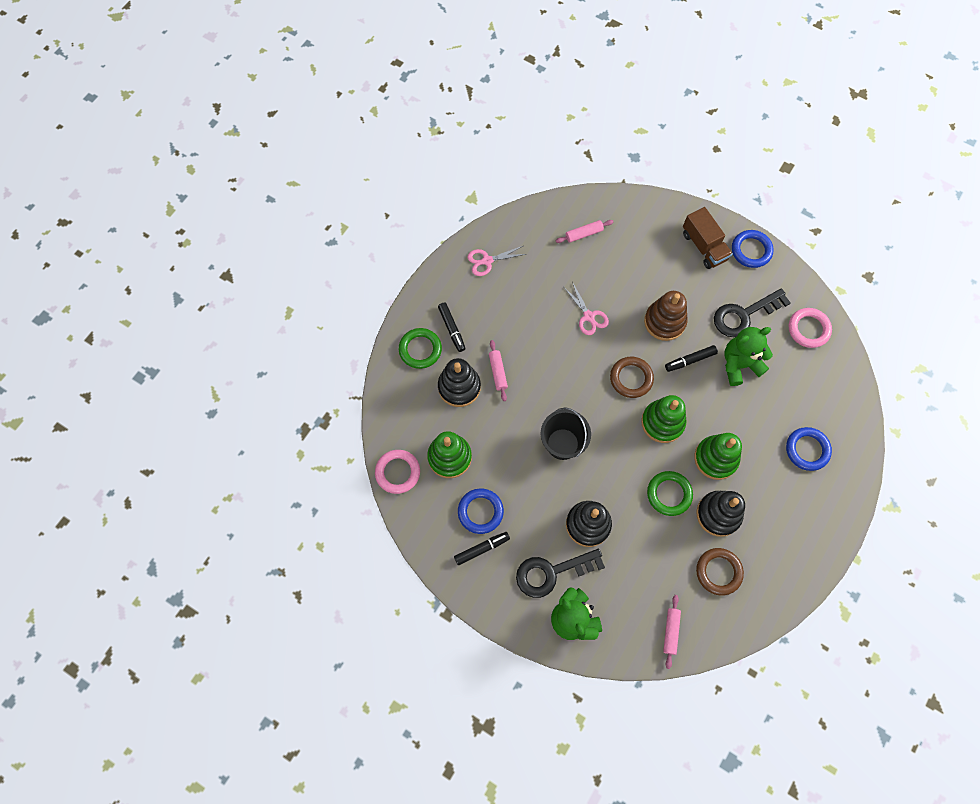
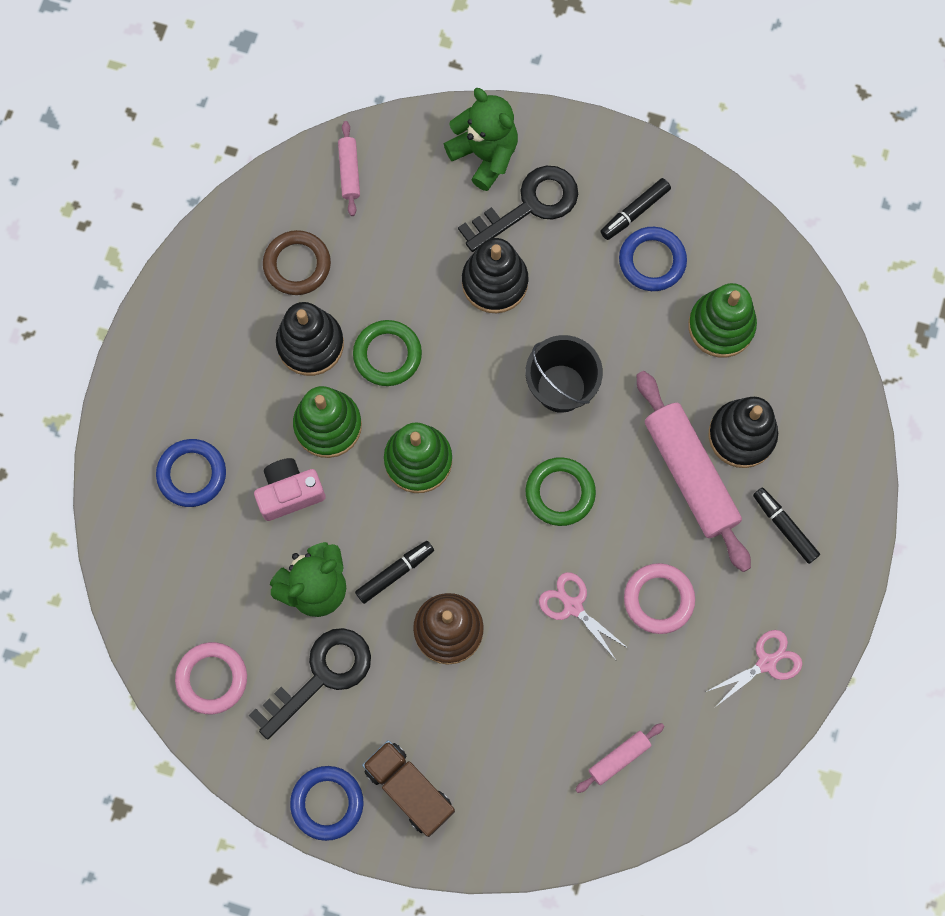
camera: 165 degrees right, 5 degrees up
pink ring [375,450,420,494] -> pink ring moved to [624,563,695,634]
green ring [399,328,442,369] -> green ring moved to [526,457,596,526]
pink rolling pin [489,340,508,401] -> pink rolling pin [637,371,751,572], size x2.13
brown ring [610,357,654,398] -> none
none -> pink camera [254,458,326,521]

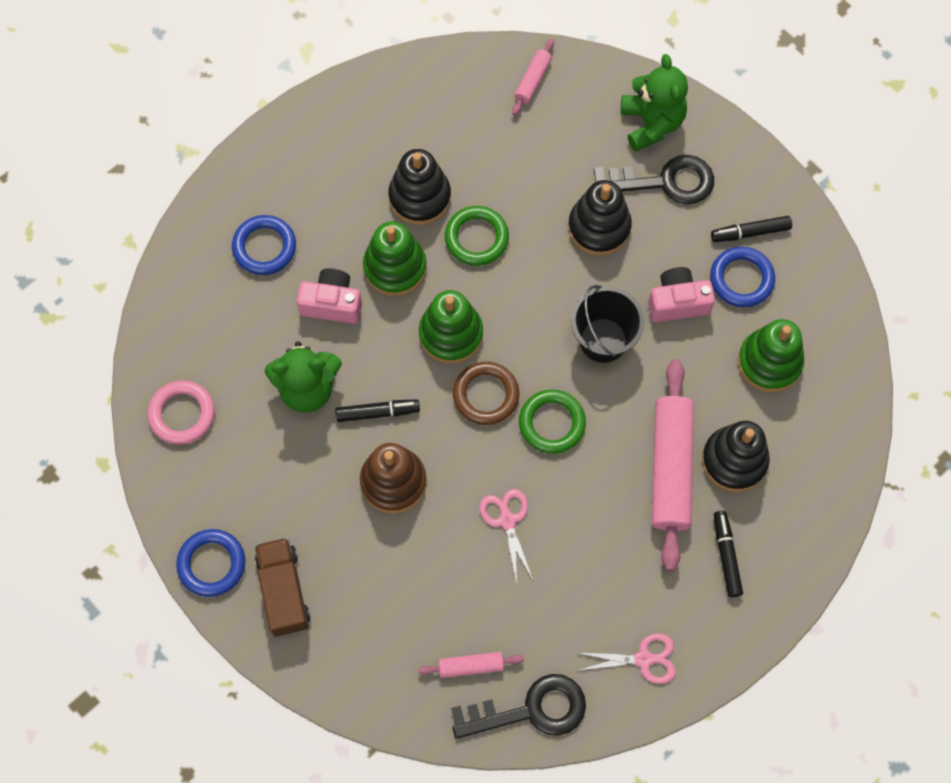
camera: 30 degrees right, 5 degrees down
black key [249,628,371,740] -> black key moved to [451,674,586,739]
brown ring [263,230,331,295] -> brown ring moved to [453,362,519,425]
pink ring [624,563,695,634] -> none
none -> pink camera [648,267,715,322]

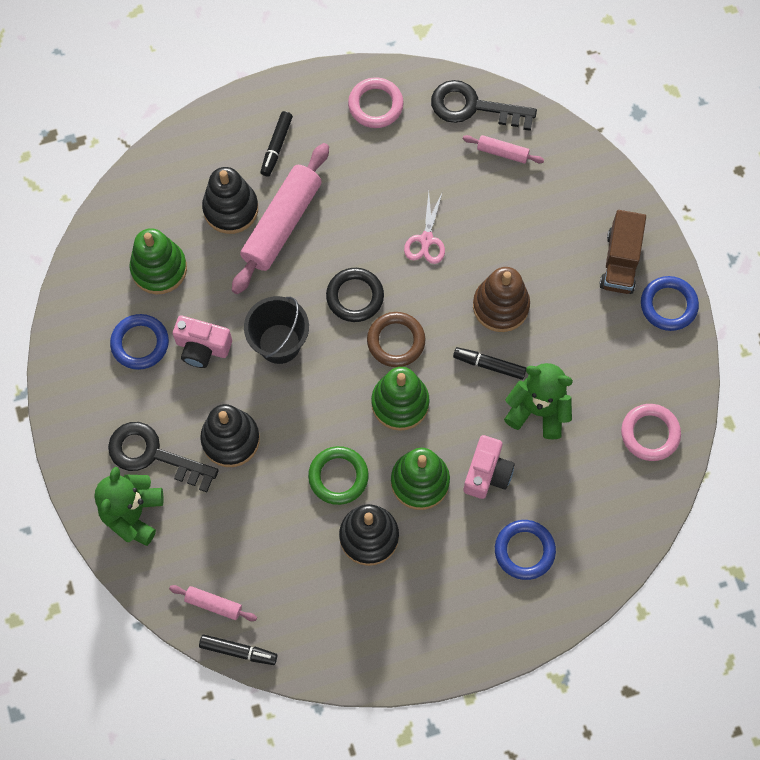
camera: 155 degrees left, 0 degrees up
pink camera [296,268,362,324] -> pink camera turned 105 degrees counterclockwise [463,435,515,499]
pink rolling pin [512,38,554,115] -> pink rolling pin turned 60 degrees clockwise [169,585,257,621]
green ring [519,389,586,454] -> black ring [326,268,384,322]
pink scissors [577,633,676,684] -> pink ring [348,77,404,128]
black marker [711,216,792,242] -> black marker moved to [199,635,277,665]

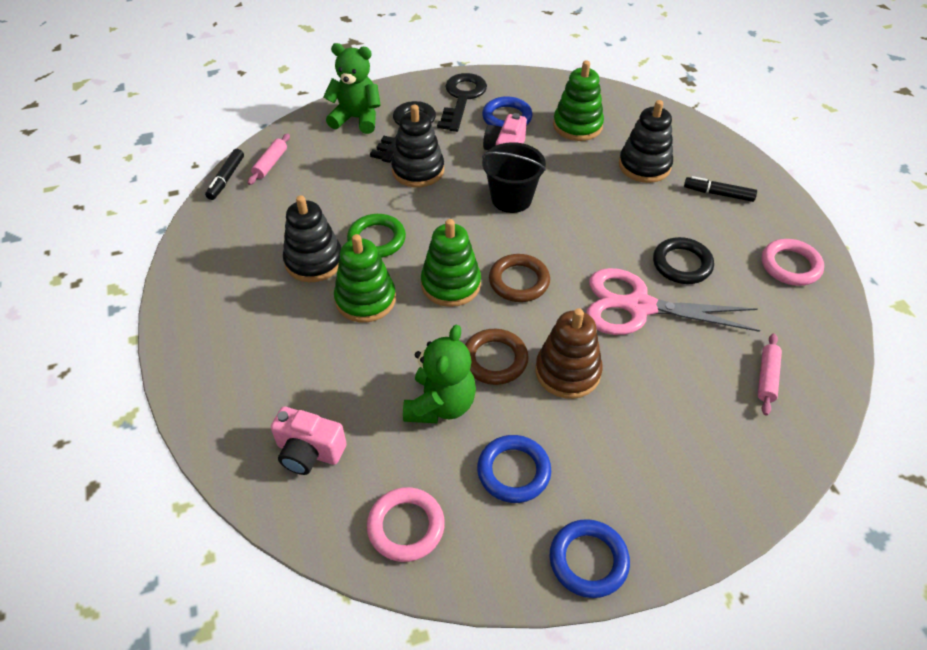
camera: 90 degrees right, 20 degrees down
pink rolling pin [232,143,329,294] -> none
black ring [326,268,384,322] -> black ring moved to [653,237,714,284]
pink scissors [404,191,445,264] -> pink scissors [586,268,760,335], size x1.90
black key [431,80,537,131] -> black key moved to [437,73,487,132]
black marker [453,347,526,380] -> brown ring [465,329,529,385]
pink camera [463,435,515,499] -> pink camera moved to [271,407,347,475]
blue ring [495,520,556,580] -> blue ring moved to [477,435,551,503]
brown truck [600,210,646,294] -> none

